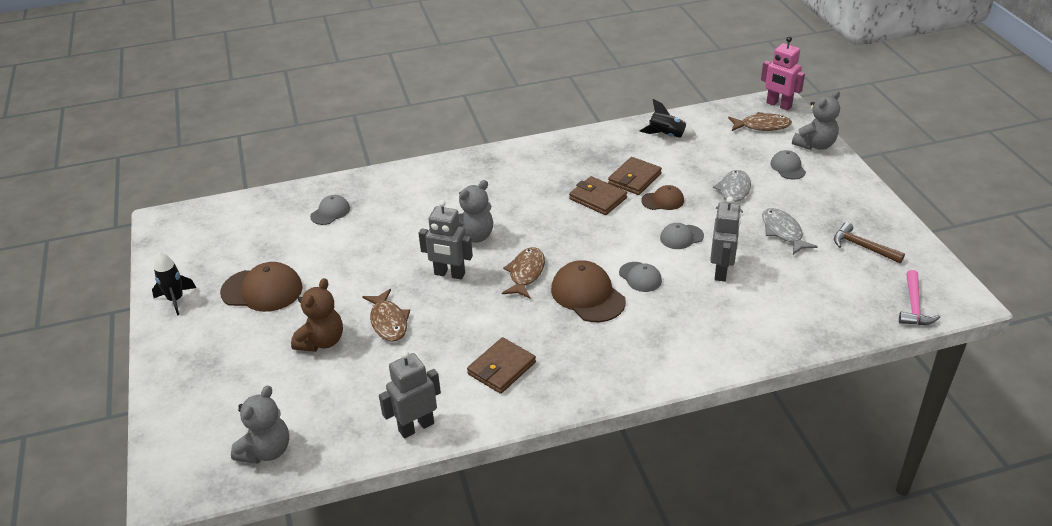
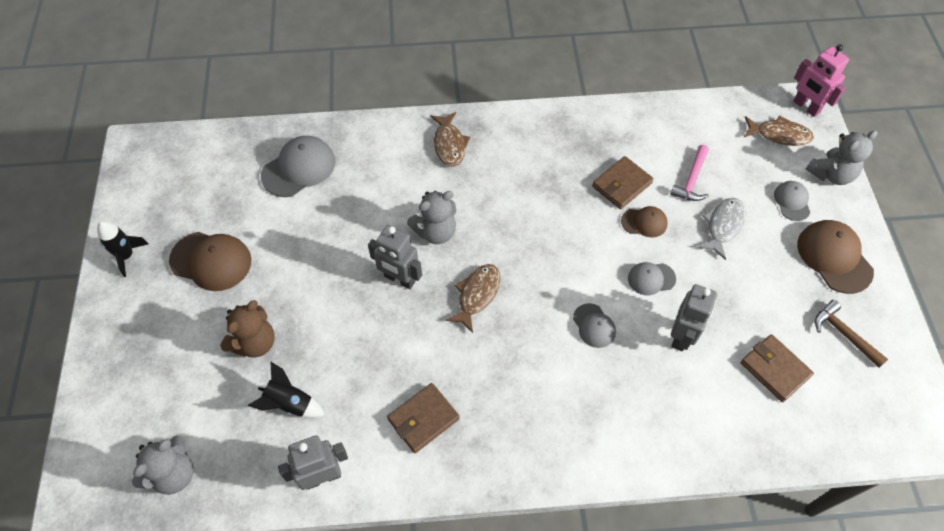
camera: 10 degrees right, 20 degrees up
grey cap [310,195,350,225] -> grey cap [261,136,335,197], size x1.75
brown fish [363,289,410,342] -> brown fish moved to [430,112,470,167]
brown cap [551,260,626,322] -> brown cap moved to [797,220,874,294]
brown wallet [569,176,627,215] -> brown wallet moved to [741,334,814,402]
black rocket [640,99,696,138] -> black rocket moved to [248,362,324,418]
grey fish [762,208,818,255] -> none
pink hammer [899,270,940,325] -> pink hammer moved to [670,145,709,201]

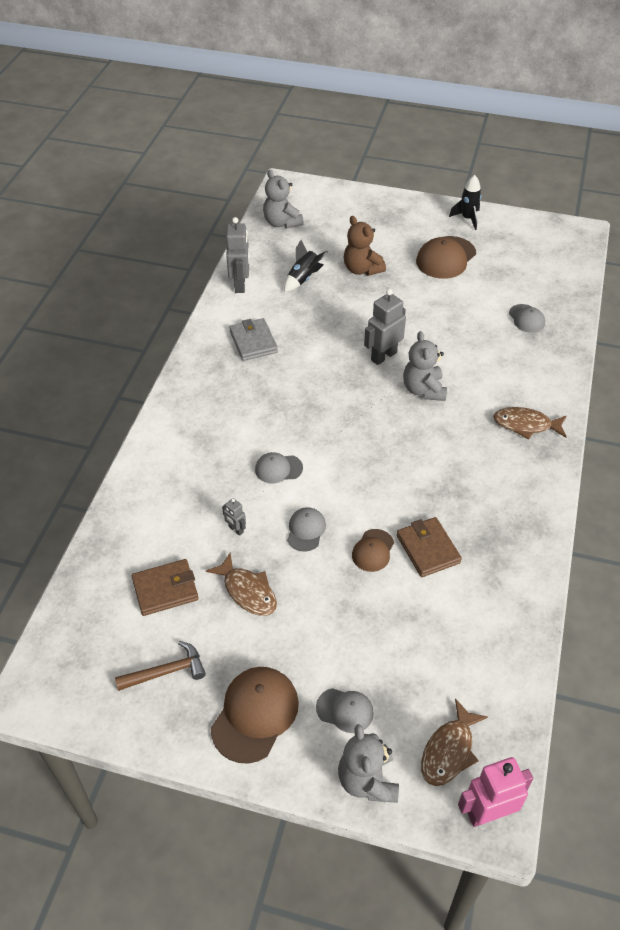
camera: 110 degrees right, 10 degrees down
grey cap [261,136,335,197] -> grey cap [509,304,545,333], size x0.57
brown wallet [387,383,460,453] -> grey wallet [229,318,278,361]
brown fish [445,264,500,333] -> brown fish moved to [206,552,277,616]
pink hammer [670,145,709,201] -> none
grey robot [671,284,717,351] -> grey robot [222,498,246,536], size x0.50
grey fish [698,198,746,260] -> none
brown cap [797,220,874,294] -> brown cap turned 60 degrees counterclockwise [211,667,299,764]

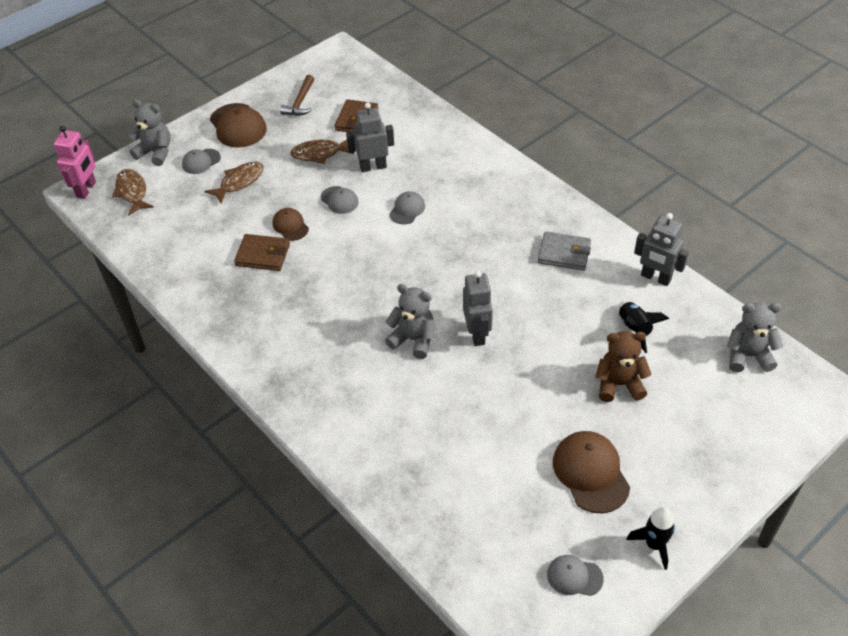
camera: 125 degrees right, 0 degrees up
grey robot [222,498,246,536] -> grey robot [346,102,394,172], size x1.99
brown fish [493,407,566,440] -> brown fish moved to [204,162,264,203]
grey cap [509,304,545,333] -> grey cap moved to [547,555,604,596]

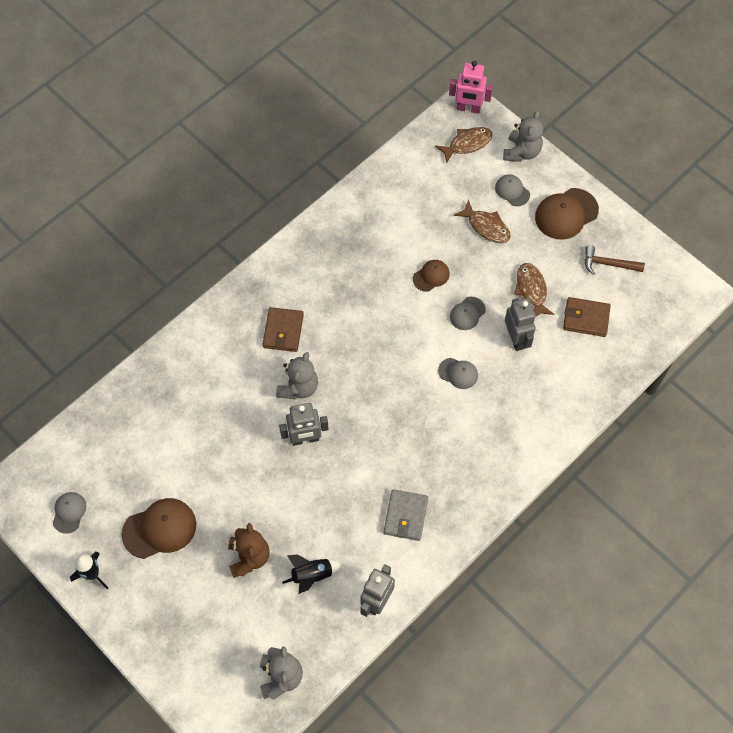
camera: 85 degrees right, 15 degrees up
brown wallet [234,234,290,271] -> brown wallet moved to [262,307,304,352]

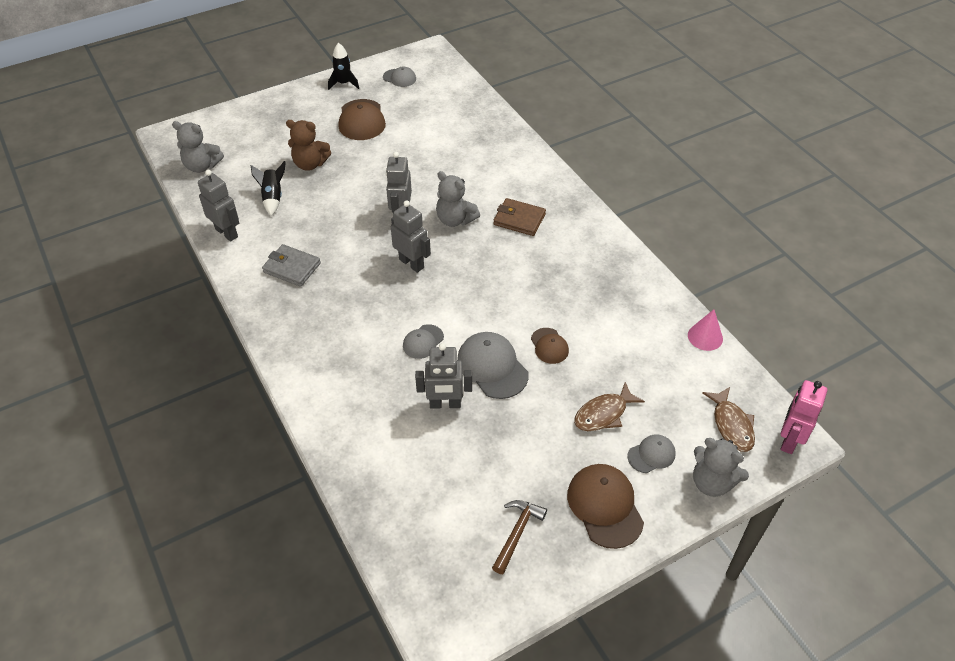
camera: 105 degrees right, 15 degrees down
grey cap [450,297,486,330] -> grey cap [457,332,528,399], size x1.75
brown fish [514,263,554,316] -> none
brown wallet [563,297,611,337] -> none
none -> grey robot [391,200,431,273]
none -> pink cone [688,309,723,351]

